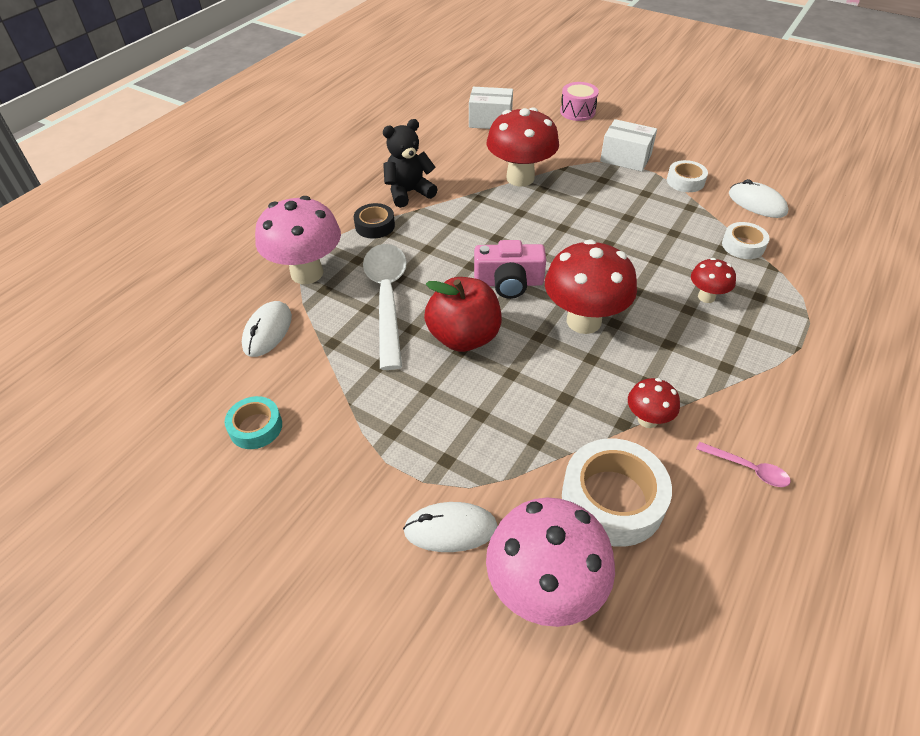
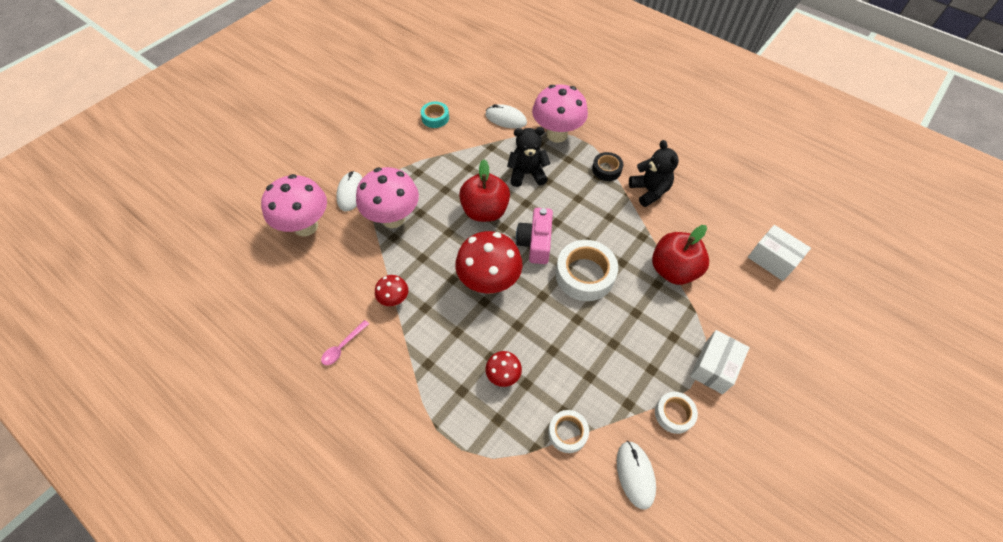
camera: 95 degrees right, 10 degrees up
white spoon [363,244,407,370] -> black teddy bear [507,127,551,187]
white box [469,87,513,129] -> white box turned 60 degrees counterclockwise [748,225,811,281]
red mushroom [487,107,559,186] -> red apple [652,225,709,285]
pink drum [560,82,599,121] -> none
white tape [562,438,672,547] -> white tape moved to [555,240,618,301]
white mouse [729,179,789,218] -> white mouse turned 60 degrees counterclockwise [617,441,656,510]
none -> pink mushroom [356,167,419,228]

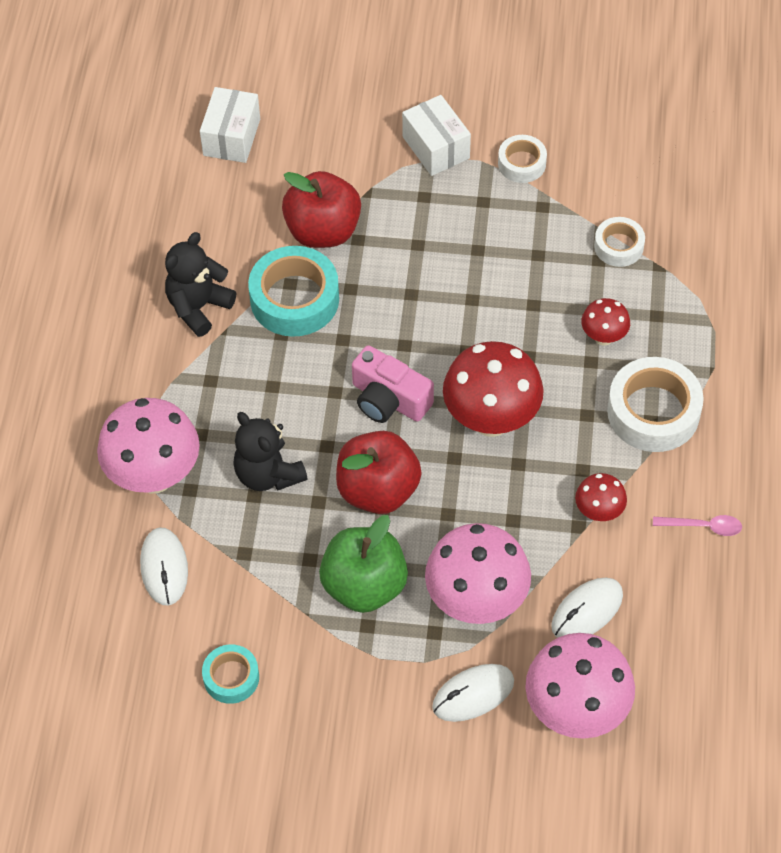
camera: 120 degrees left, 0 degrees up
pink camera [516,208,553,264] -> pink camera turned 60 degrees clockwise [352,345,434,423]
white tape [555,240,618,301] -> white tape moved to [607,357,704,452]
black tape [592,152,623,181] -> none
white mouse [617,441,656,510] -> white mouse moved to [551,578,623,638]
white box [690,330,750,394] -> white box turned 60 degrees clockwise [402,95,471,176]
none -> turquoise tape [248,246,339,337]
none -> green apple [319,515,408,613]

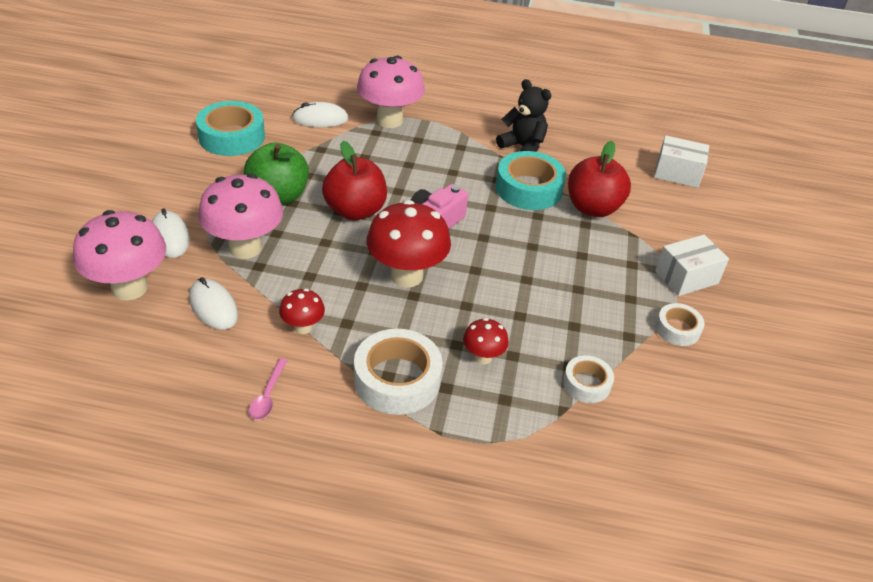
camera: 90 degrees right, 15 degrees down
turquoise tape [202,645,259,704] -> turquoise tape [196,101,265,156], size x1.78
black teddy bear [233,412,308,491] -> none

